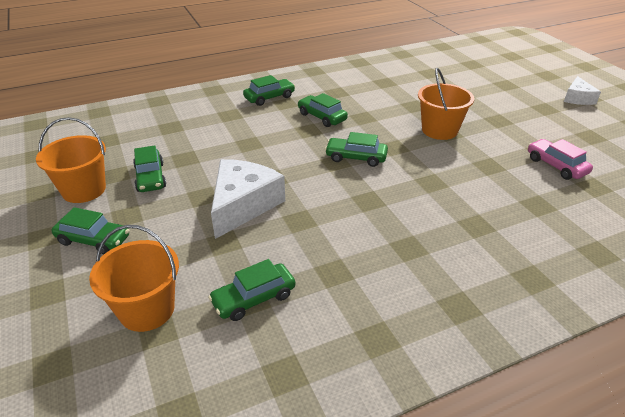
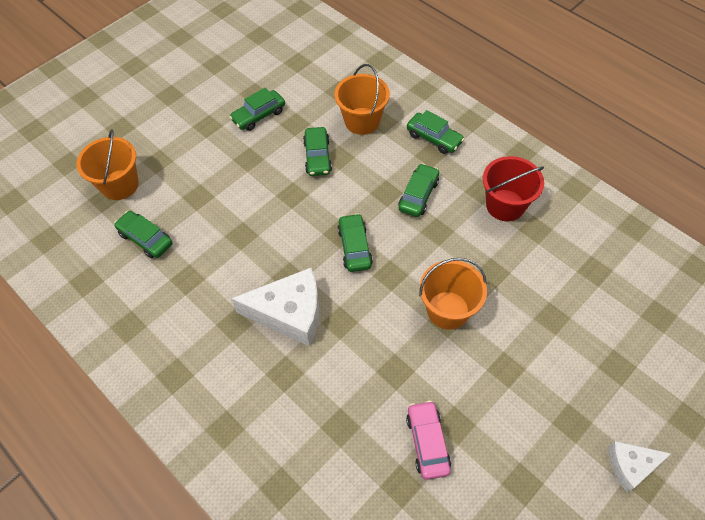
camera: 70 degrees right, 20 degrees up
orange bucket [36,117,106,203] -> orange bucket moved to [335,64,390,135]
green car [52,207,129,254] -> green car moved to [303,127,332,176]
white cheese [211,159,285,239] -> white cheese moved to [231,268,319,346]
pink car [528,139,593,180] -> pink car turned 45 degrees counterclockwise [406,400,451,480]
none -> red bucket [483,156,544,221]

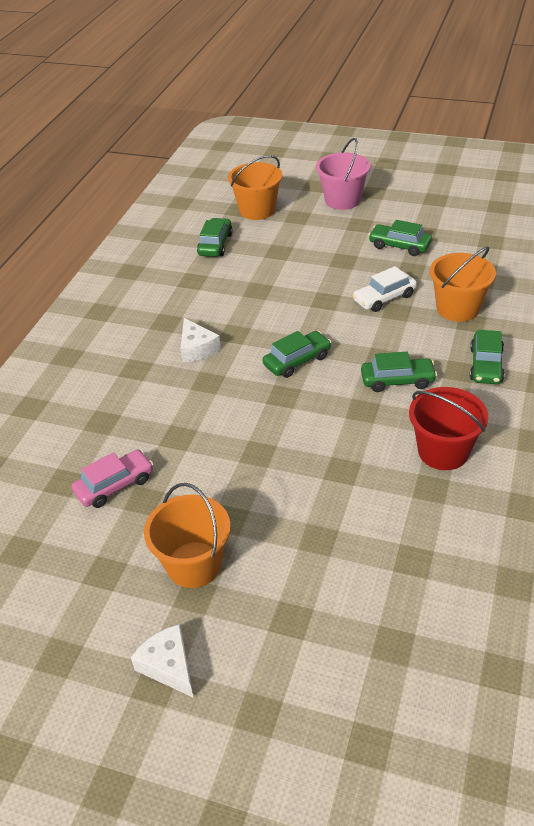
camera: 65 degrees right, 15 degrees down
white cheese [231,268,319,346] -> white cheese [181,318,221,362], size x0.57
green car [303,127,332,176] -> white car [352,266,417,312]
orange bucket [419,258,487,330] -> orange bucket moved to [144,483,231,588]
none -> pink bucket [316,138,370,210]

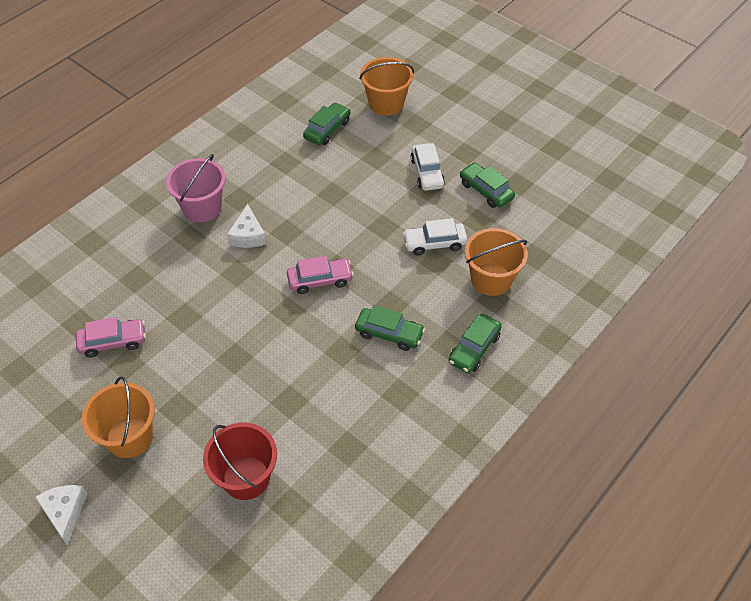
camera: 20 degrees right, 10 degrees up
green car [263,331,331,378] -> pink car [287,256,354,294]
pink bucket [316,138,370,210] -> pink bucket moved to [166,154,226,222]
red bucket [409,387,488,470] -> red bucket moved to [203,423,277,500]
none -> white car [410,143,445,191]

